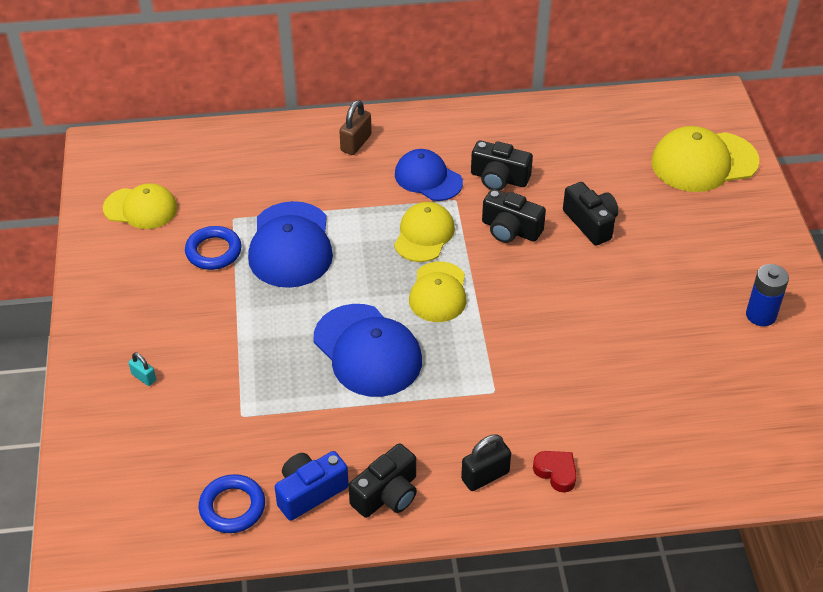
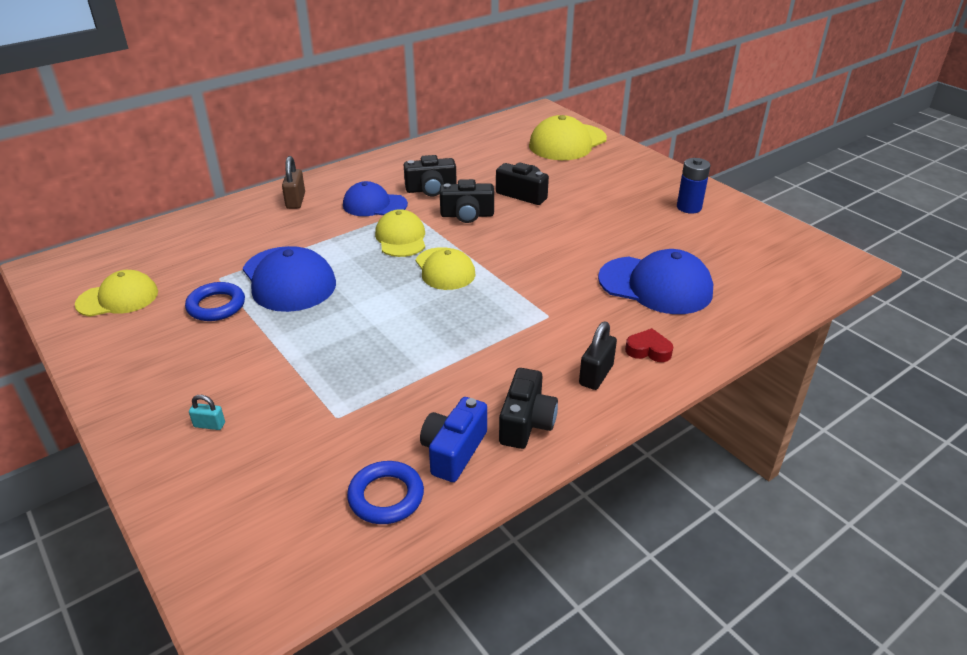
camera: 30 degrees left, 10 degrees down
blue cap [314,304,422,397] -> blue cap moved to [598,249,713,314]

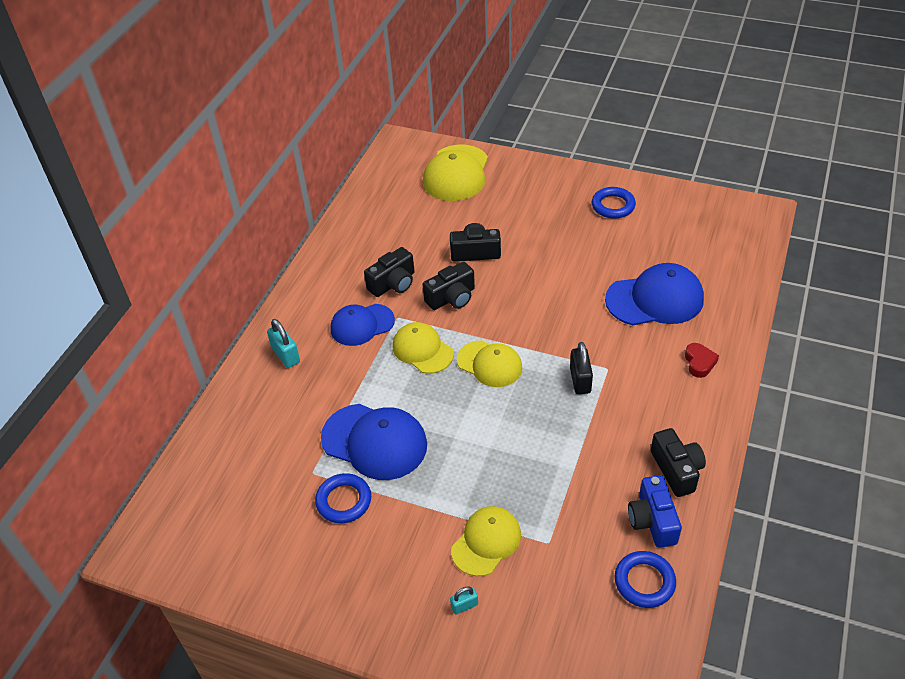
camera: 30 degrees left, 10 degrees up
yellow cap [75,270,158,317] -> yellow cap moved to [451,506,521,576]
brown padlock [282,156,305,209] -> turquoise padlock [267,319,300,368]
black padlock [579,322,617,390] -> black padlock moved to [570,342,593,394]
red heart [625,328,673,362] -> red heart turned 105 degrees clockwise [685,343,719,378]
blue battery [677,158,710,214] -> blue ring [592,187,636,219]

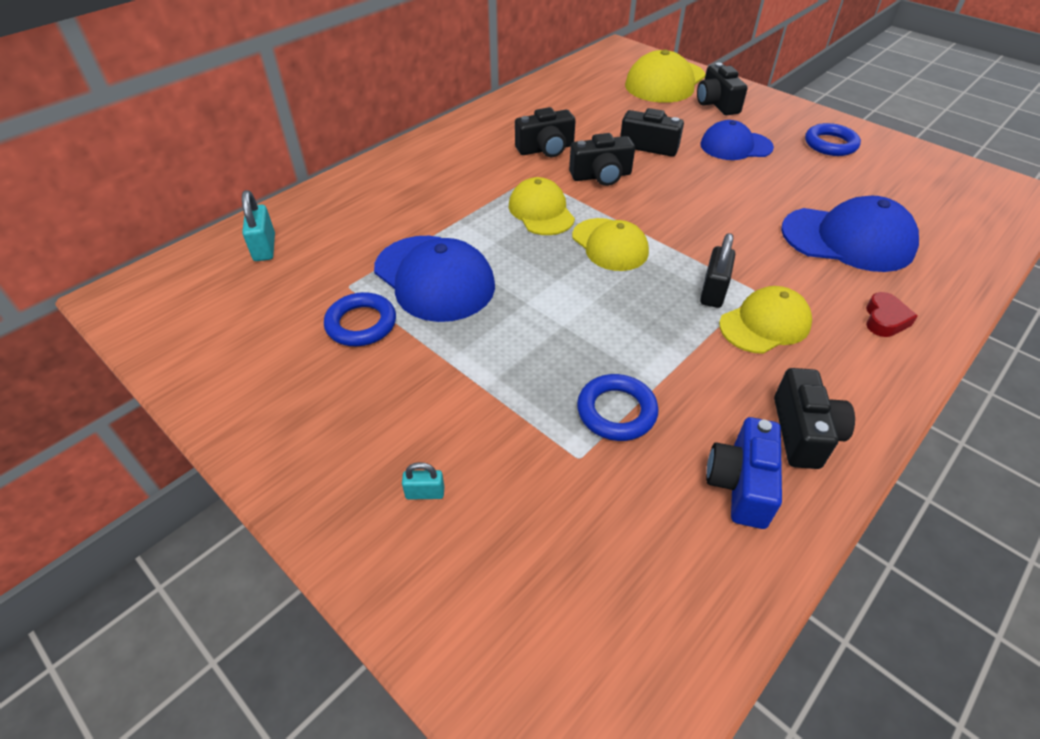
camera: 20 degrees right, 0 degrees up
turquoise padlock [267,319,300,368] -> turquoise padlock moved to [242,190,275,261]
blue cap [330,304,395,346] -> blue cap moved to [700,120,774,160]
yellow cap [451,506,521,576] -> yellow cap moved to [719,286,812,354]
blue ring [615,551,676,608] -> blue ring moved to [577,374,659,441]
none -> black camera [697,63,748,115]

